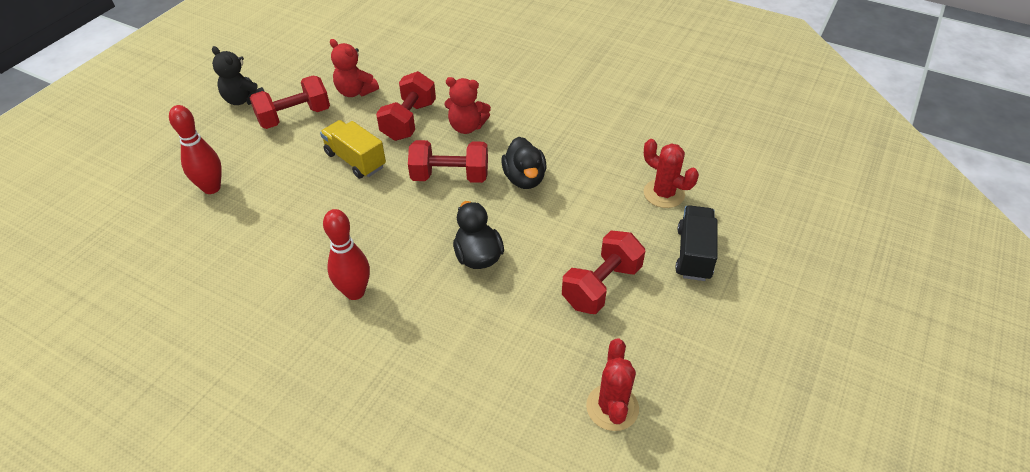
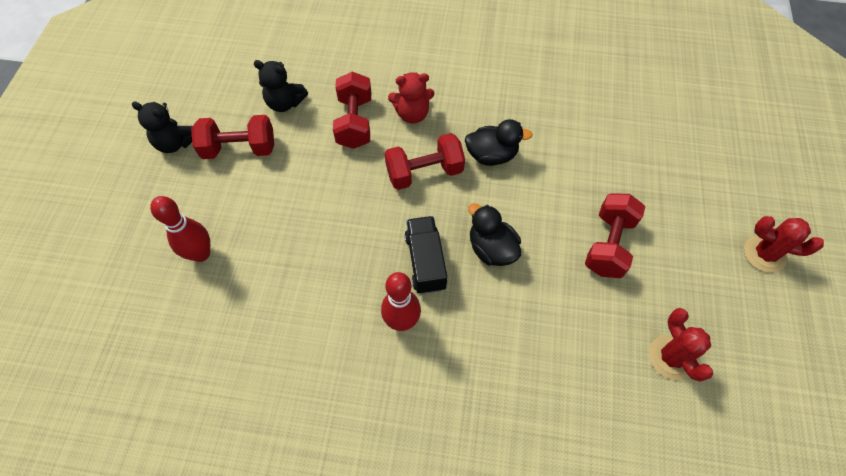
camera: 20 degrees left, 15 degrees up
red dumbbell [250,76,330,129] -> red dumbbell turned 45 degrees clockwise [191,115,274,159]
yellow truck [320,120,386,179] -> none
red teddy bear [330,39,379,97] -> black teddy bear [254,60,308,112]
black duck [501,137,546,189] -> black duck turned 60 degrees counterclockwise [465,119,533,166]
red cactus [644,139,699,208] -> red cactus moved to [744,216,824,273]
black truck [675,205,718,281] -> black truck moved to [404,216,447,294]

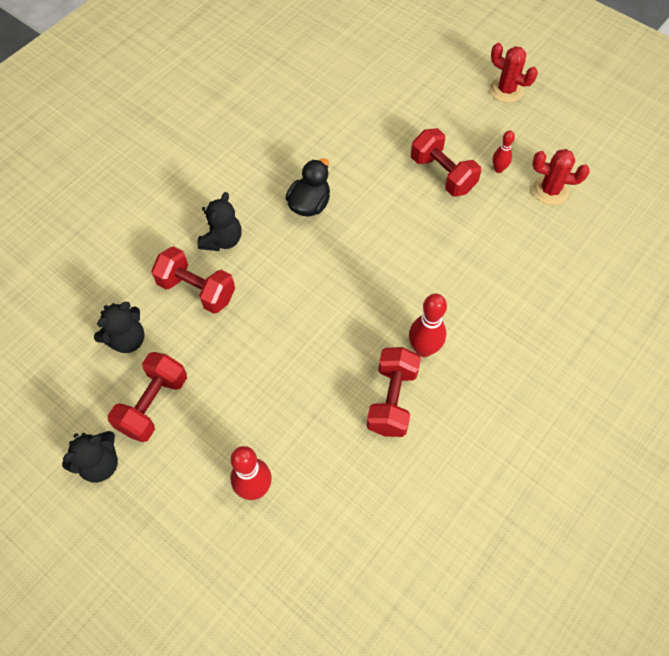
camera: 60 degrees left, 0 degrees up
red dumbbell [384,133,465,190] -> red dumbbell moved to [366,347,421,437]
red teddy bear [388,72,434,123] -> black teddy bear [197,192,241,251]
black truck [404,216,447,294] -> none
black duck [468,203,521,266] -> none
red cactus [744,216,824,273] -> red cactus turned 75 degrees clockwise [489,43,538,103]
none -> red bowling pin [493,130,515,173]

